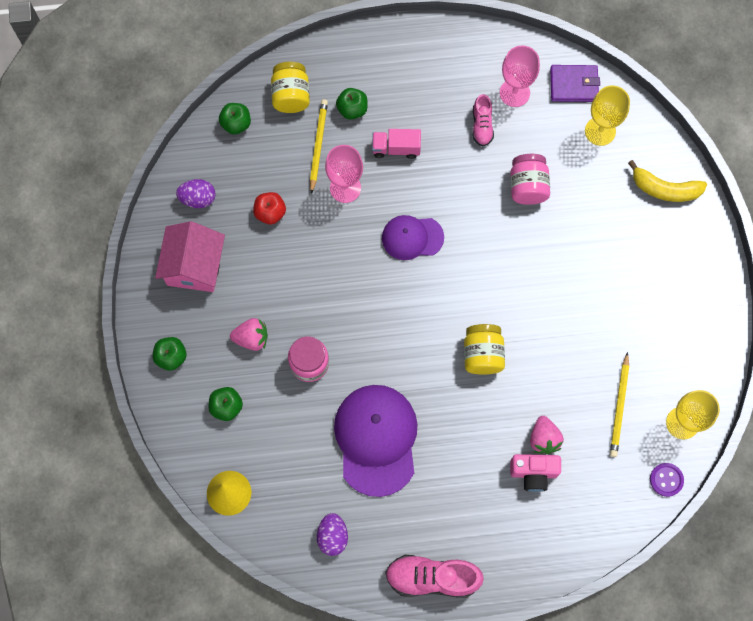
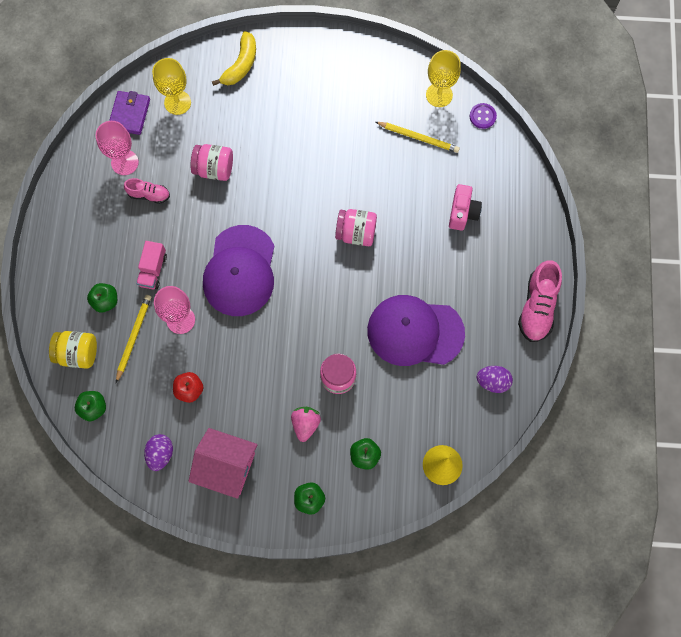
camera: 80 degrees left, 0 degrees up
yellow pencil [310,99,328,194] -> yellow pencil turned 90 degrees clockwise [116,295,151,383]
purple cap [382,215,444,260] -> purple cap [203,225,275,316], size x1.72
yellow jar [464,324,505,374] -> pink jar [335,209,377,246]
pink strawberry [530,416,564,454] -> none

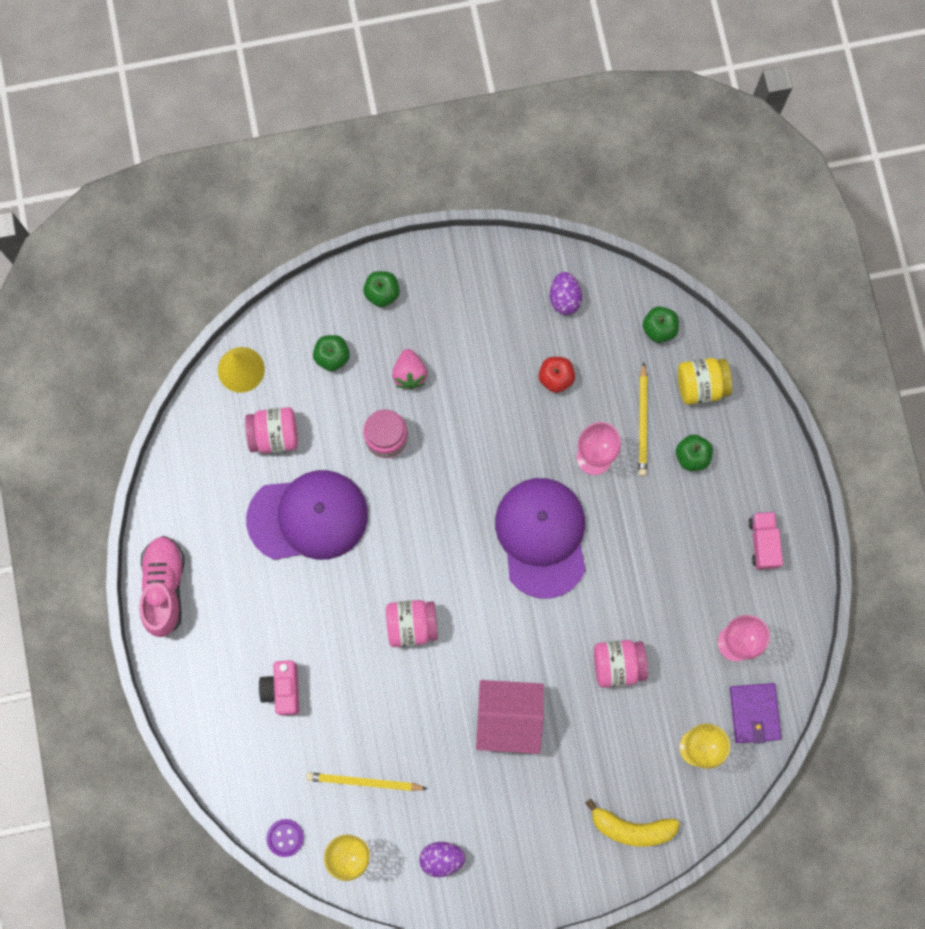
camera: 165 degrees right, 5 degrees up
pink shoe [124,178,170,204] -> none
pink truck [136,241,167,289] -> pink truck moved to [748,512,783,570]
pink house [189,428,257,499] -> pink house moved to [476,680,544,754]
yellow banana [212,31,256,86] -> yellow banana turned 90 degrees counterclockwise [586,799,680,847]
purple egg [476,366,513,393] -> purple egg moved to [419,842,465,877]
none -> pink jar [245,407,298,453]

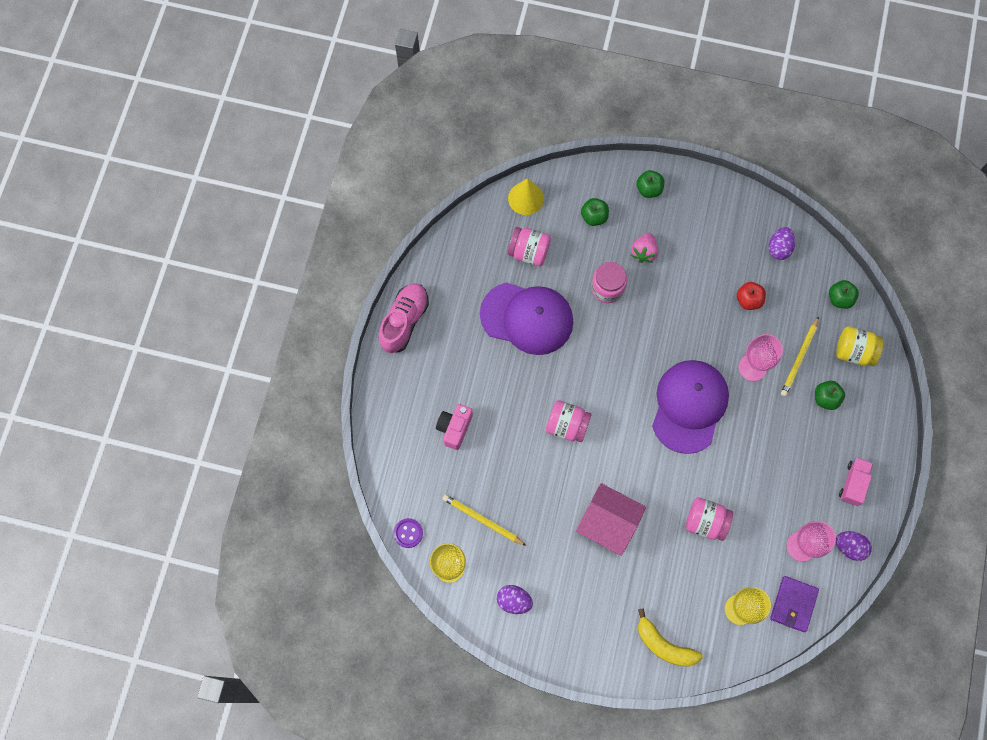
camera: 25 degrees right, 5 degrees down
none -> purple egg [836,531,872,561]

